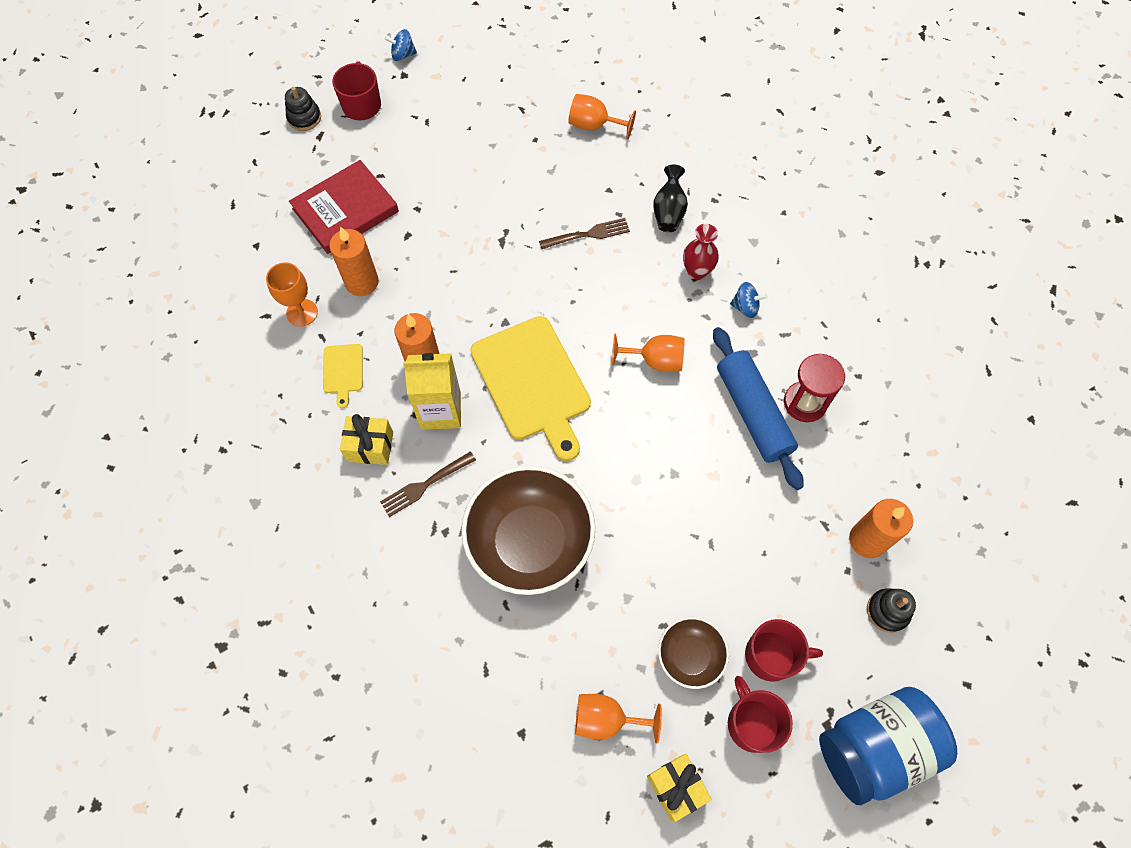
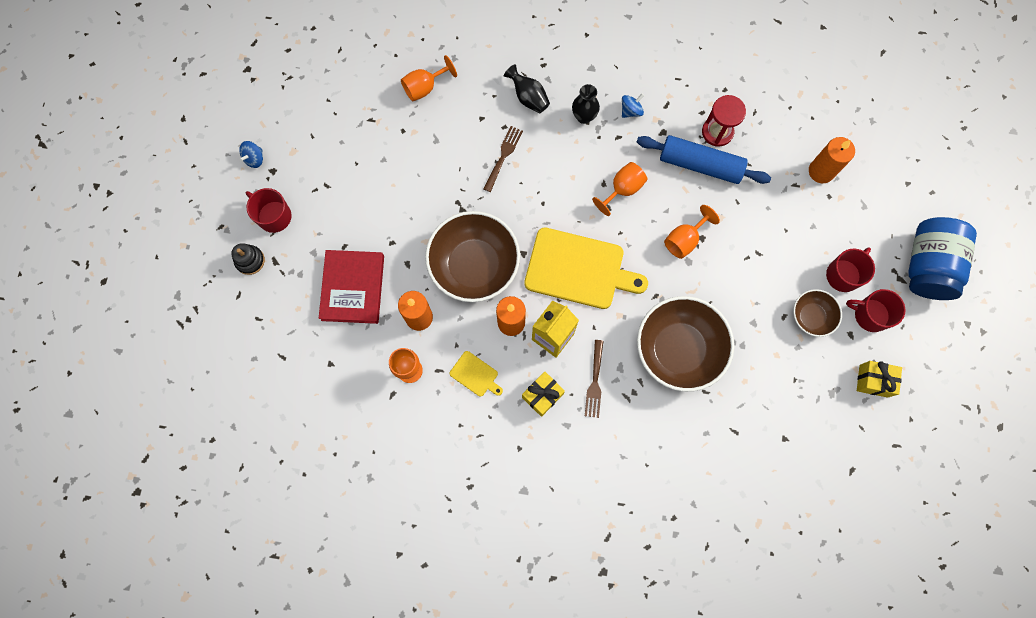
camera: 50 degrees left, 10 degrees up
orange goblet [575,694,662,744] -> orange goblet moved to [664,205,720,259]
red vase [683,224,719,280] -> black vase [572,84,600,124]
black stacking toy [867,588,916,633] -> none
none -> brown bowl [425,211,520,302]

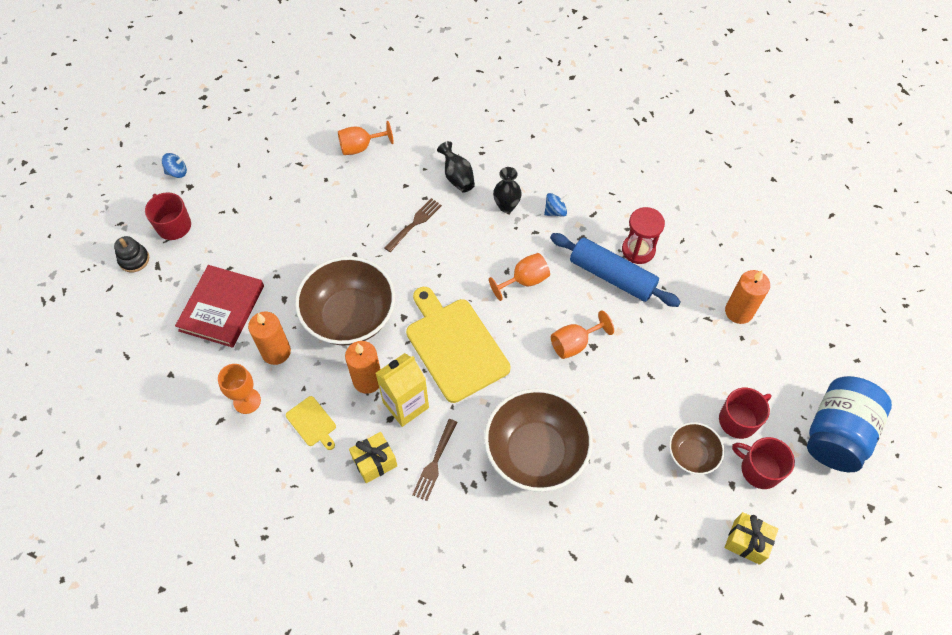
camera: 15 degrees right, 15 degrees down
blue spinning top [239,141,263,168] -> blue spinning top turned 150 degrees counterclockwise [162,153,187,178]
yellow cutting board [524,228,648,309] -> yellow cutting board turned 150 degrees counterclockwise [406,287,510,403]

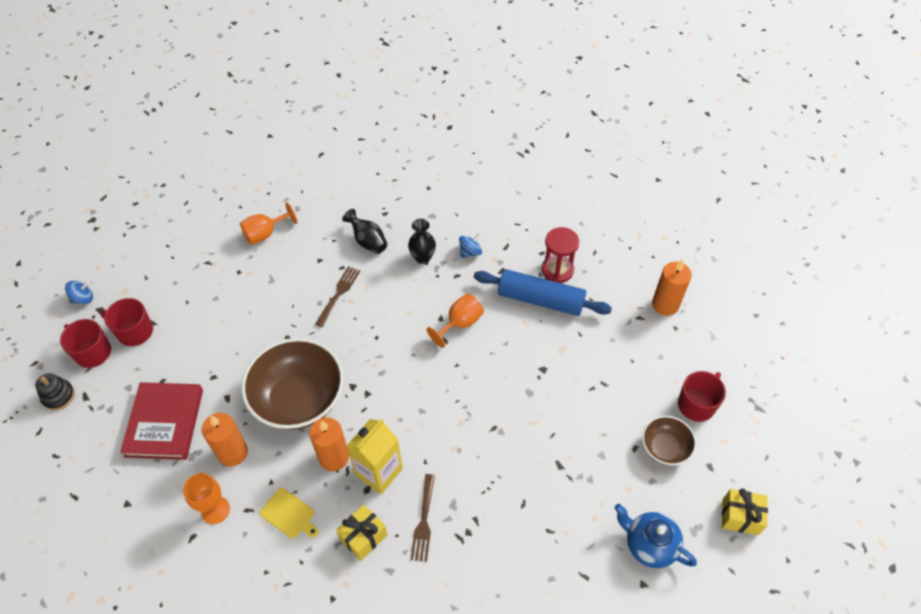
camera: 15 degrees left, 5 degrees down
yellow cutting board [406,287,510,403] -> none
brown bowl [484,389,593,492] -> none
orange goblet [551,311,614,359] -> none
red mug [732,437,795,489] -> red mug moved to [100,298,153,346]
blue jar [807,376,892,472] -> none
none -> blue teapot [615,504,697,568]

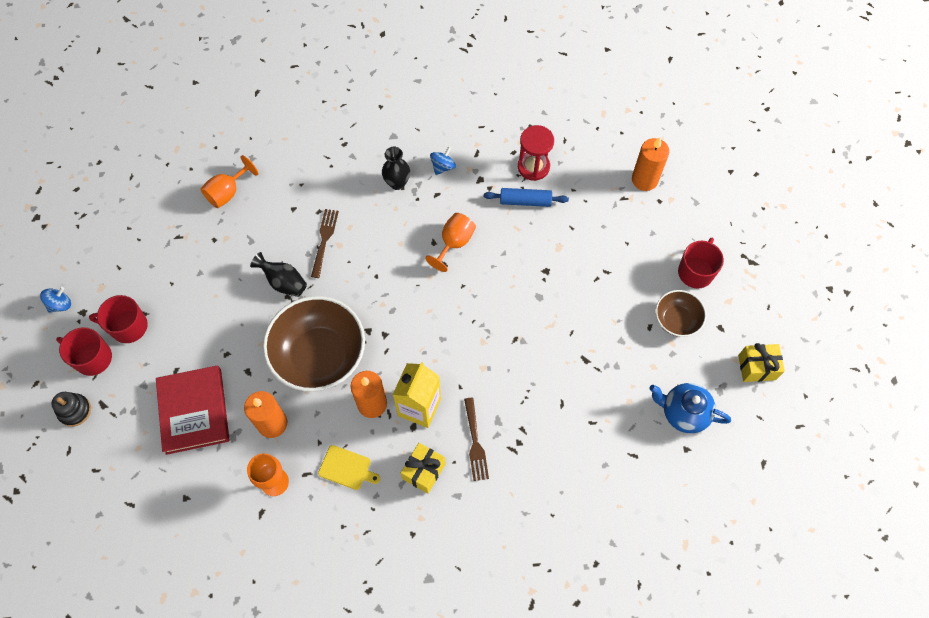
camera: 15 degrees left, 10 degrees up
black vase [342,209,388,254] -> black vase moved to [250,252,307,297]
blue rolling pin [474,269,612,316] -> blue rolling pin [484,188,569,207], size x0.60

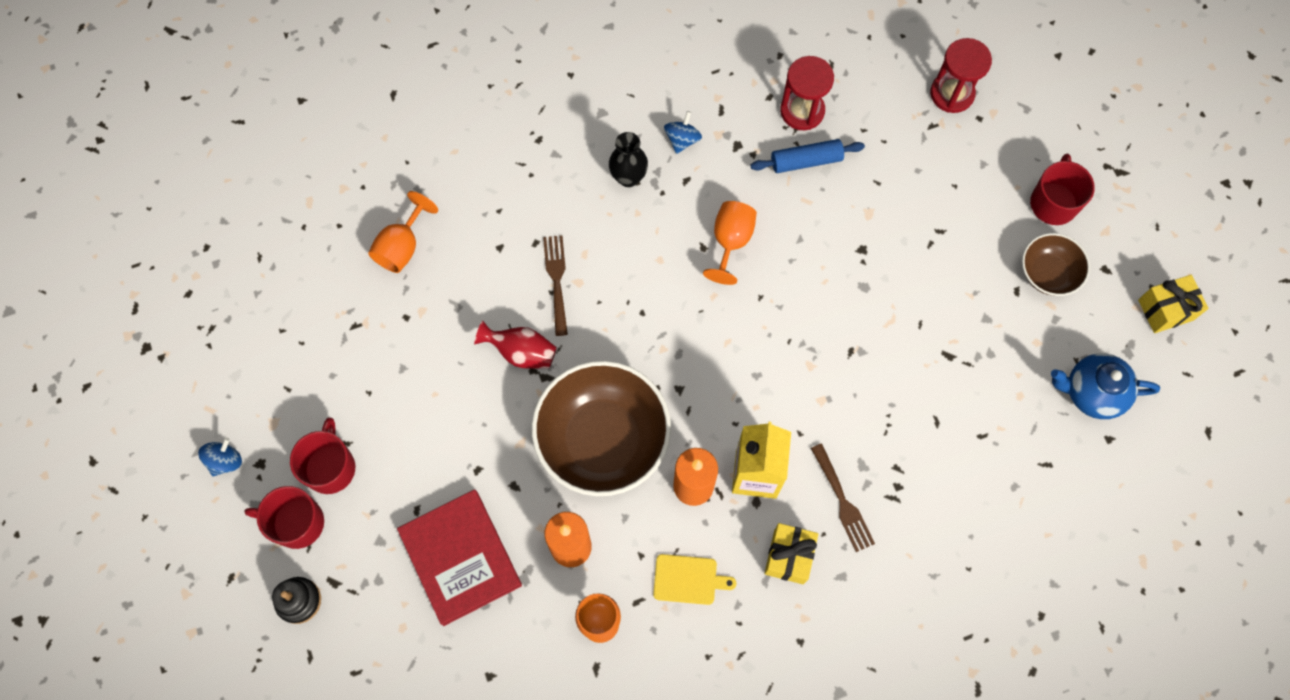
camera: 15 degrees left, 5 degrees up
red mug [89,295,148,343] -> red mug turned 105 degrees clockwise [290,418,355,494]
black vase [250,252,307,297] -> red vase [474,321,557,369]
orange candle [632,137,669,191] -> red hourglass [930,38,992,113]

